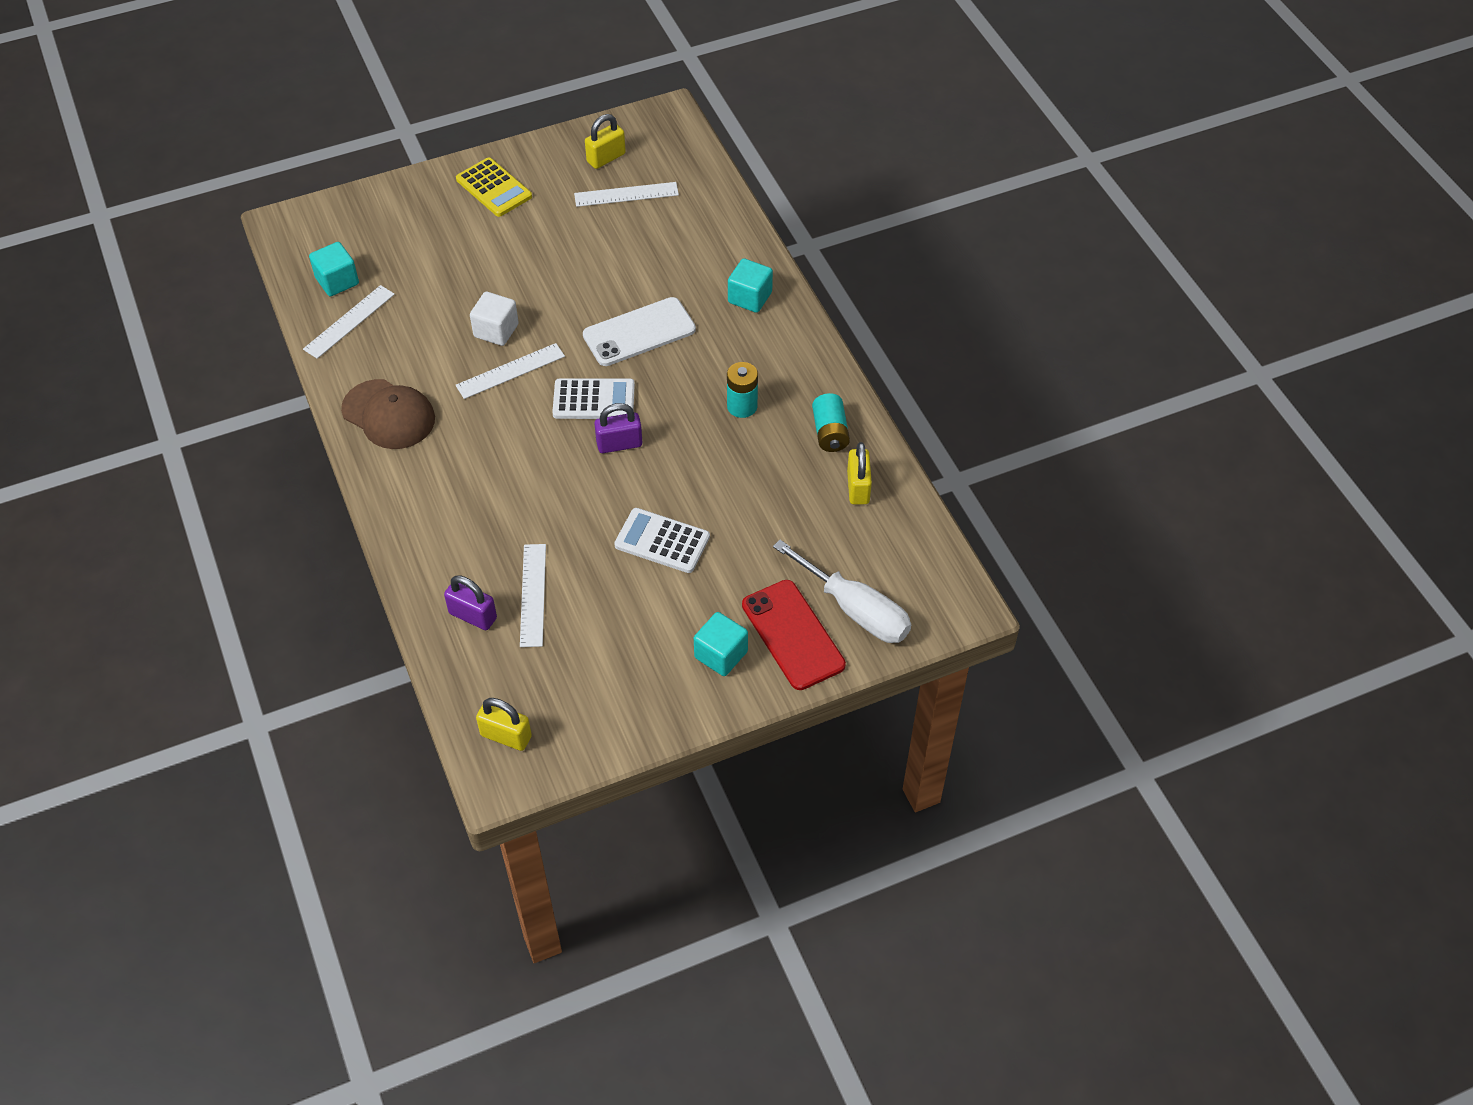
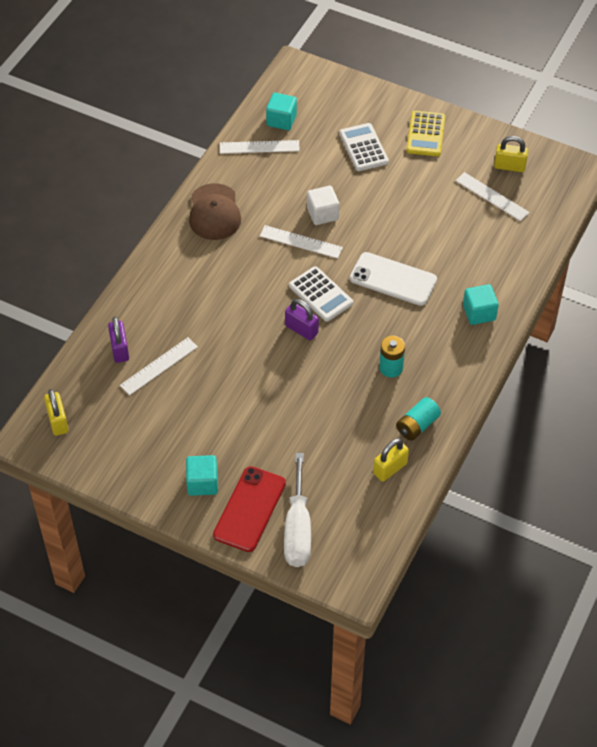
camera: 50 degrees right, 0 degrees up
white calculator [614,508,710,573] -> white calculator moved to [339,123,389,171]

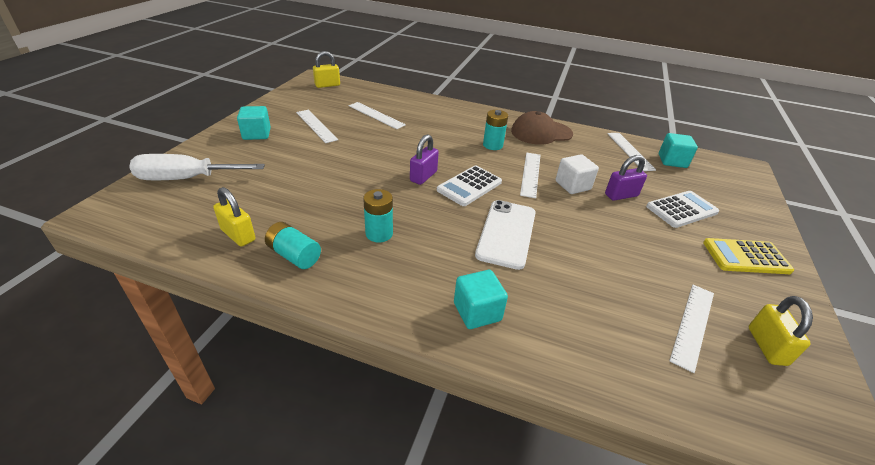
camera: 80 degrees right, 15 degrees down
purple padlock [108,317,129,363] -> purple padlock moved to [605,155,647,201]
red phone [213,466,286,552] -> none
none -> white ruler [296,110,339,143]
none -> turquoise battery [483,110,508,150]

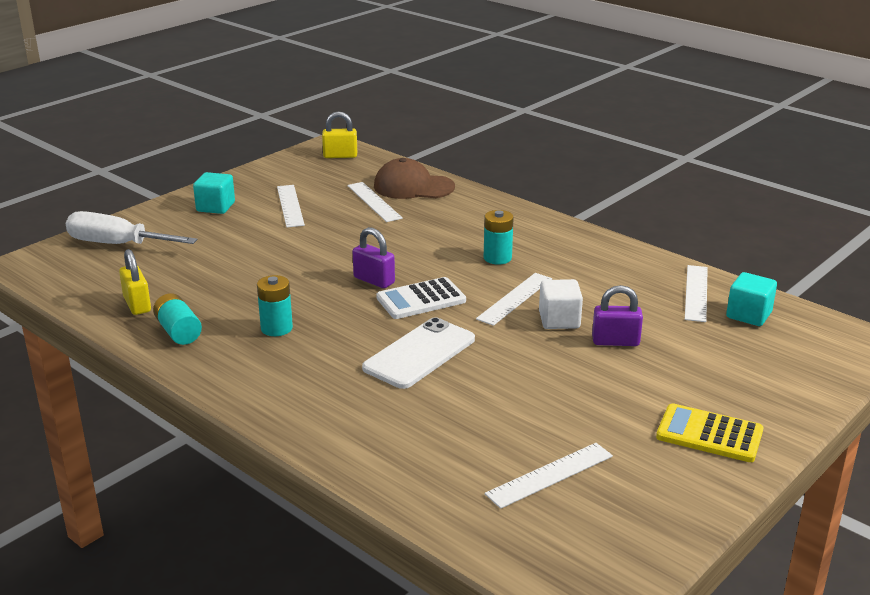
camera: 25 degrees right, 10 degrees down
purple padlock [410,134,439,185] -> purple padlock turned 75 degrees clockwise [353,227,395,288]
turquoise cube [454,270,508,329] -> none
brown cap [511,111,573,145] -> brown cap moved to [374,158,455,199]
white calculator [646,191,719,228] -> none
yellow padlock [748,296,813,366] -> none

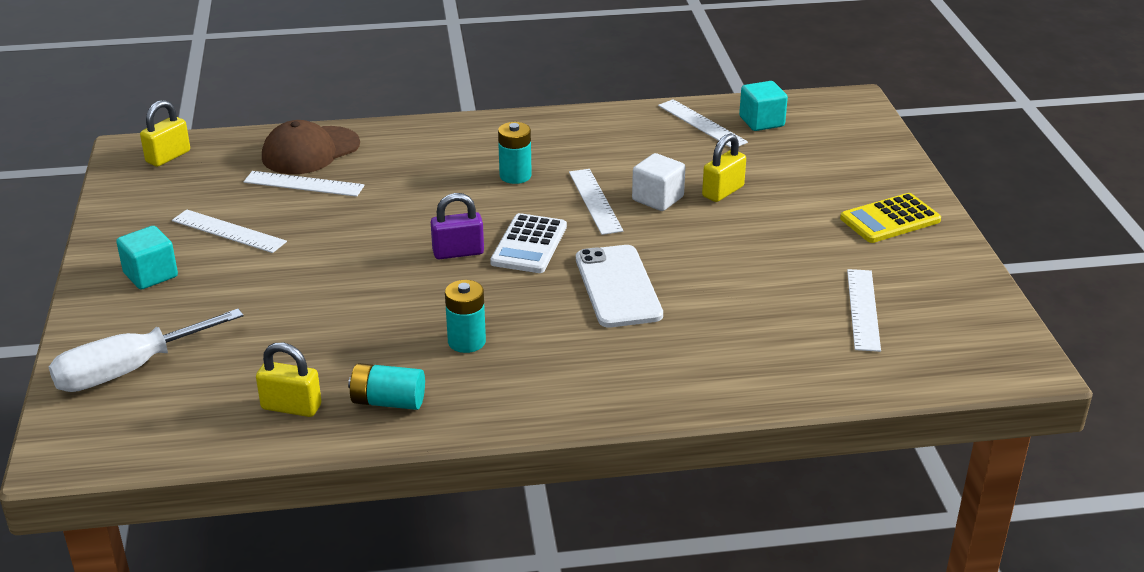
camera: 50 degrees left, 5 degrees up
purple padlock [592,285,643,346] -> yellow padlock [702,133,746,202]

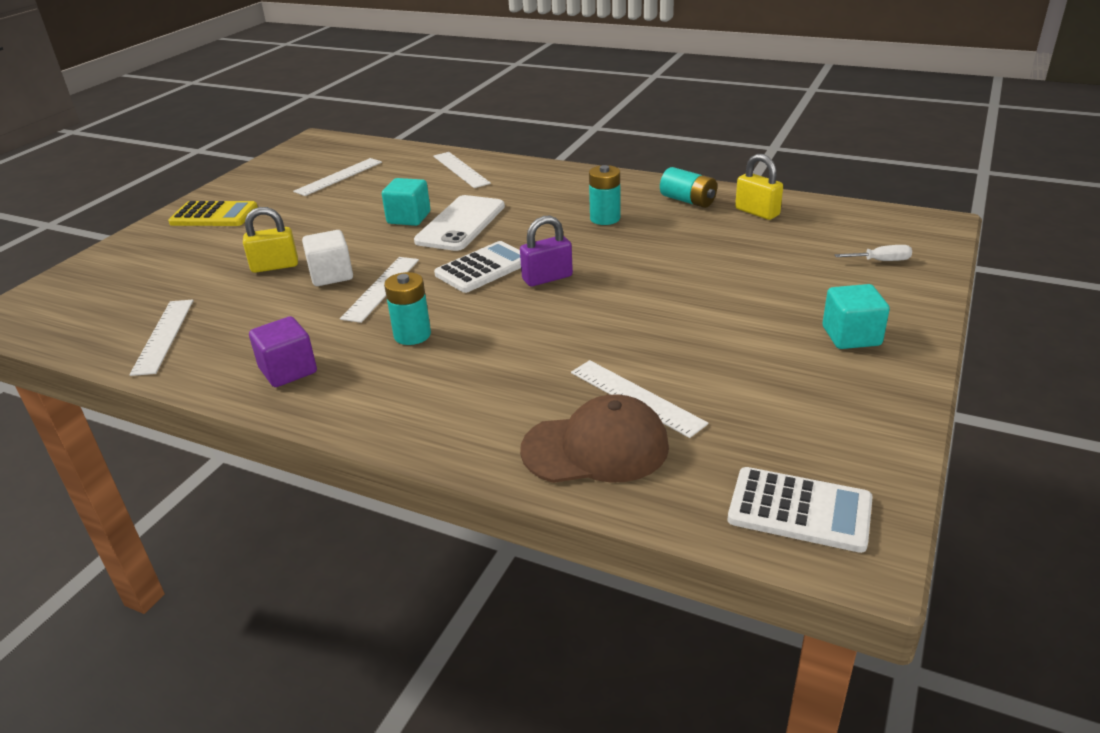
camera: 145 degrees left, 0 degrees up
white screwdriver [49,309,243,392] -> white screwdriver [835,245,912,261], size x0.44
yellow padlock [140,100,190,167] -> white calculator [728,467,873,553]
white ruler [172,209,287,253] -> white ruler moved to [433,152,491,188]
purple padlock [431,193,484,259] -> purple padlock turned 45 degrees counterclockwise [520,216,573,286]
turquoise cube [739,81,788,131] -> turquoise cube moved to [382,178,430,226]
none -> purple cube [249,316,317,387]

